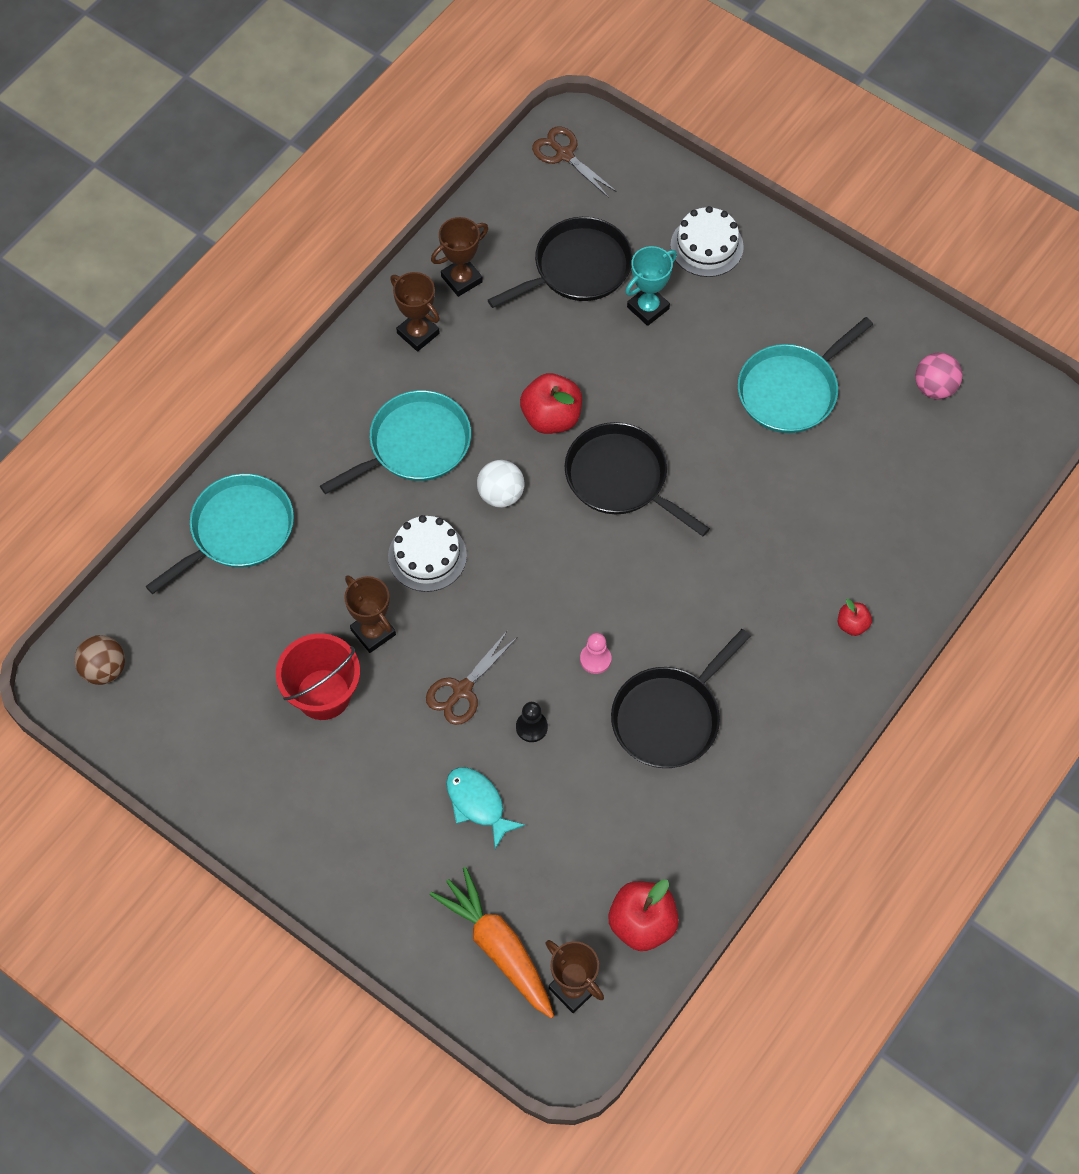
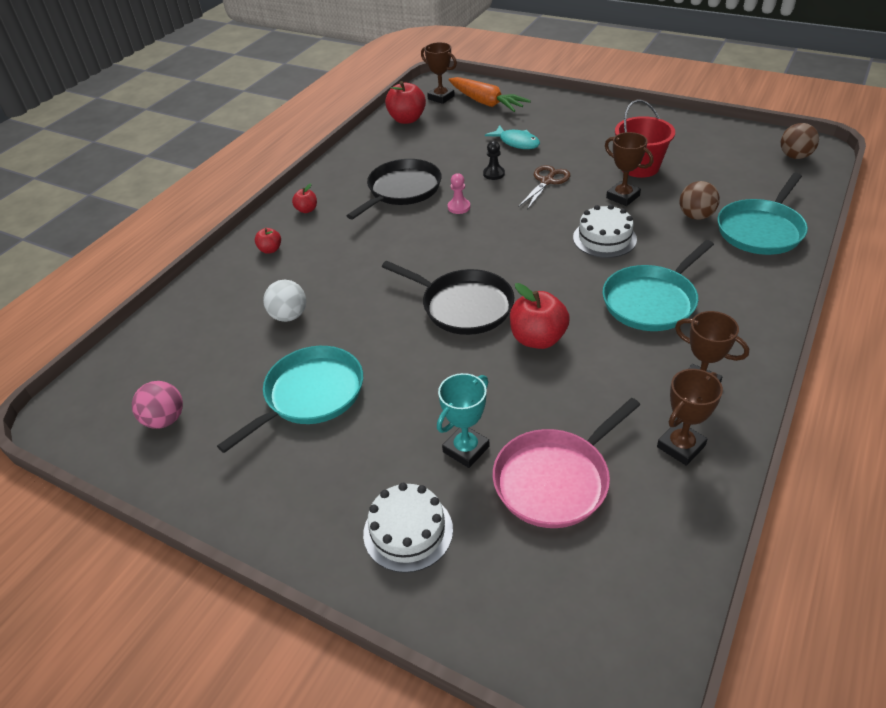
camera: 175 degrees right, 20 degrees down
white ball [477,460,525,507] -> white ball moved to [263,280,306,322]
black pan [488,217,633,308] -> pink pan [492,398,640,528]
brown scissors [532,127,617,198] -> none
none -> red apple [292,183,317,213]
none -> brown ball [679,181,720,220]

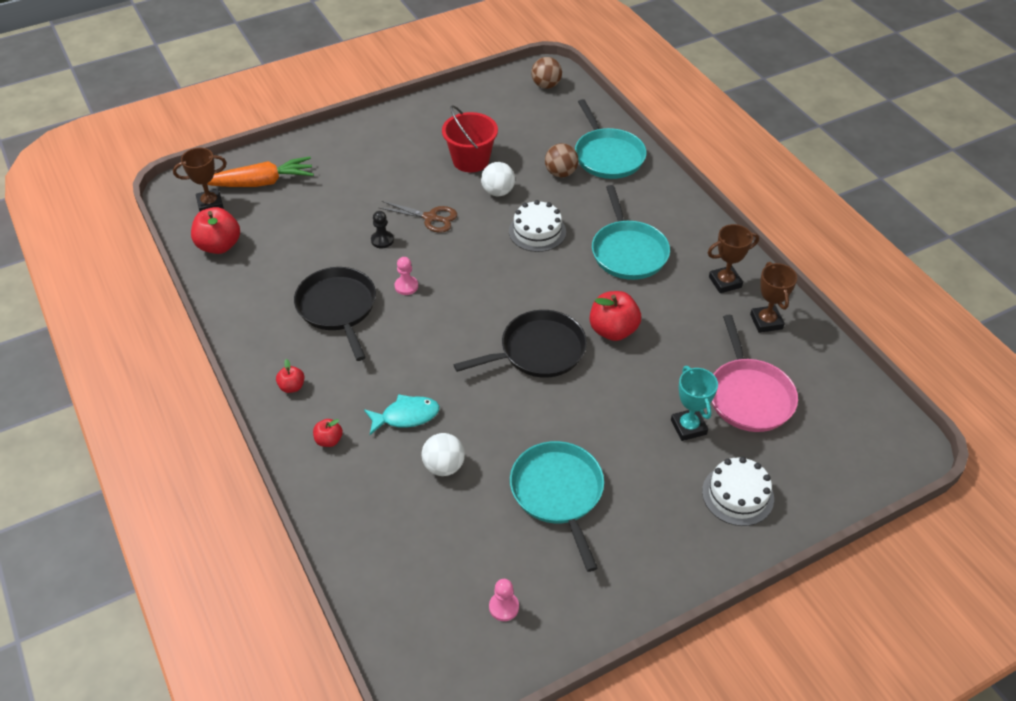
camera: 60 degrees left, 5 degrees up
pink ball [132,381,183,429] -> pink pawn [489,579,519,621]
turquoise fish [485,125,540,149] -> turquoise fish moved to [364,394,439,435]
brown scissors [518,165,570,210] -> brown scissors turned 135 degrees clockwise [378,201,457,233]
brown trophy [605,132,653,206] -> white ball [481,162,515,196]

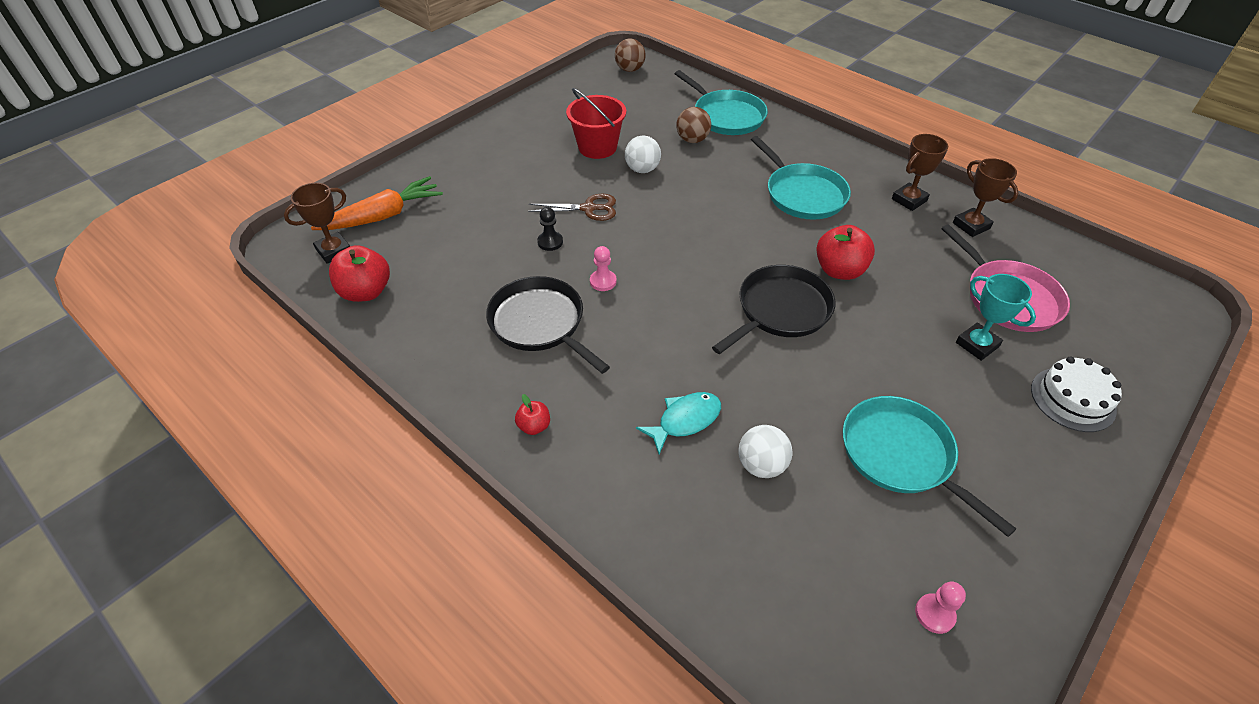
camera: 20 degrees left, 0 degrees up
red apple [313,419,343,447] -> none
white cake [509,200,566,252] -> none

